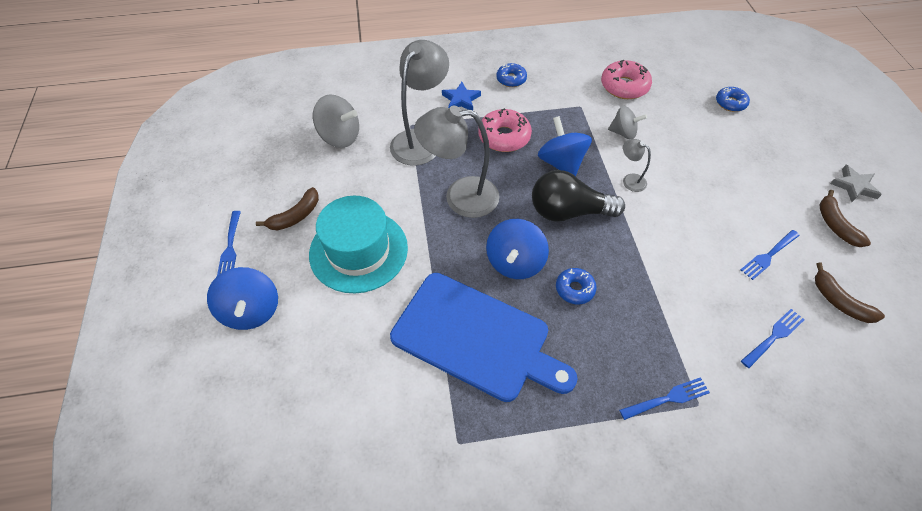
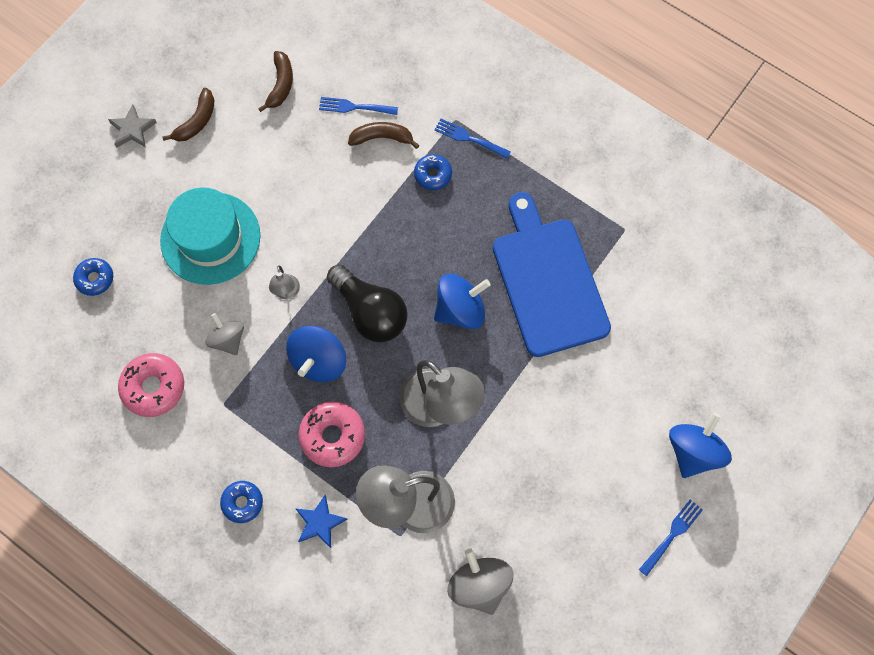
camera: 135 degrees left, 15 degrees up
brown banana [256,187,319,231] -> brown banana moved to [348,122,419,149]
turquoise hat [309,196,408,293] -> turquoise hat moved to [160,187,261,285]
blue donut [556,268,597,304] -> blue donut moved to [414,154,452,190]
blue fork [741,230,800,280] -> none

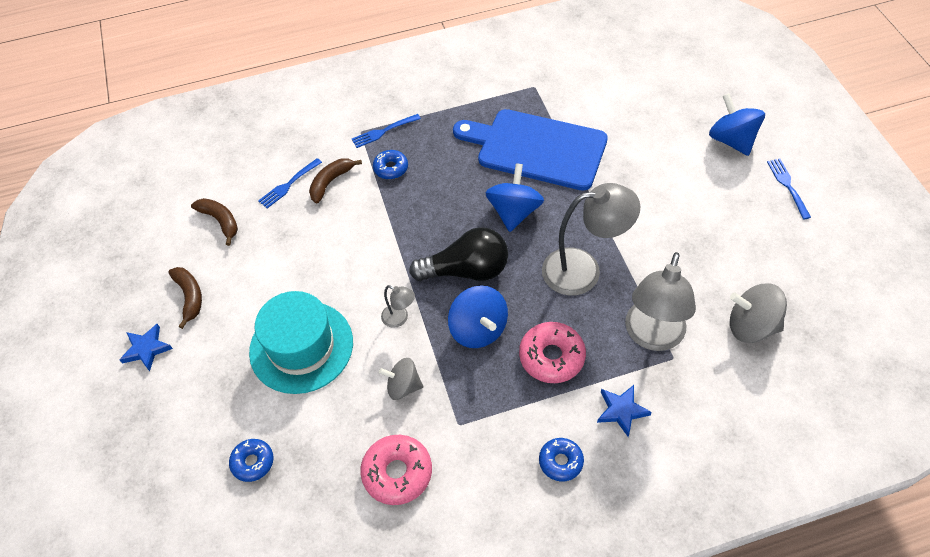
camera: 50 degrees left, 15 degrees down
grey star [108,105,157,147] -> blue star [119,324,173,371]

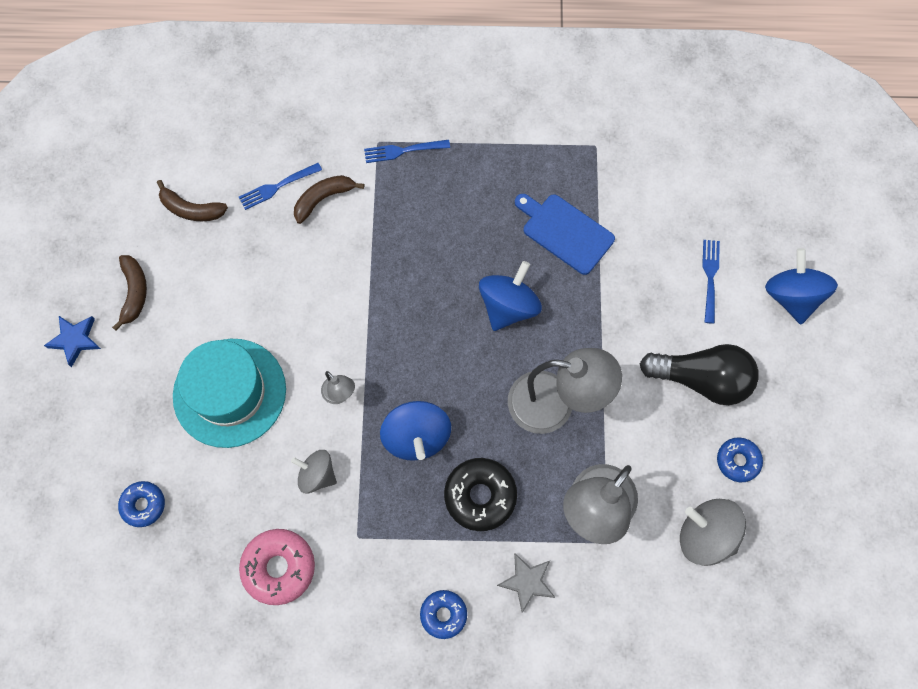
camera: 15 degrees right, 15 degrees up
brown banana [191,198,238,246] -> brown banana turned 135 degrees clockwise [157,180,228,221]
blue donut [373,150,408,179] -> blue donut moved to [717,437,763,482]
black light bulb [409,227,508,281] -> black light bulb moved to [640,344,759,405]
blue cutting board [453,109,608,191] -> blue cutting board [515,194,615,275], size x0.59
pink donut [519,322,586,383] -> black donut [444,458,517,531]
blue star [597,385,652,437] -> grey star [497,553,555,613]
blue fork [767,159,811,220] -> blue fork moved to [702,240,720,324]

